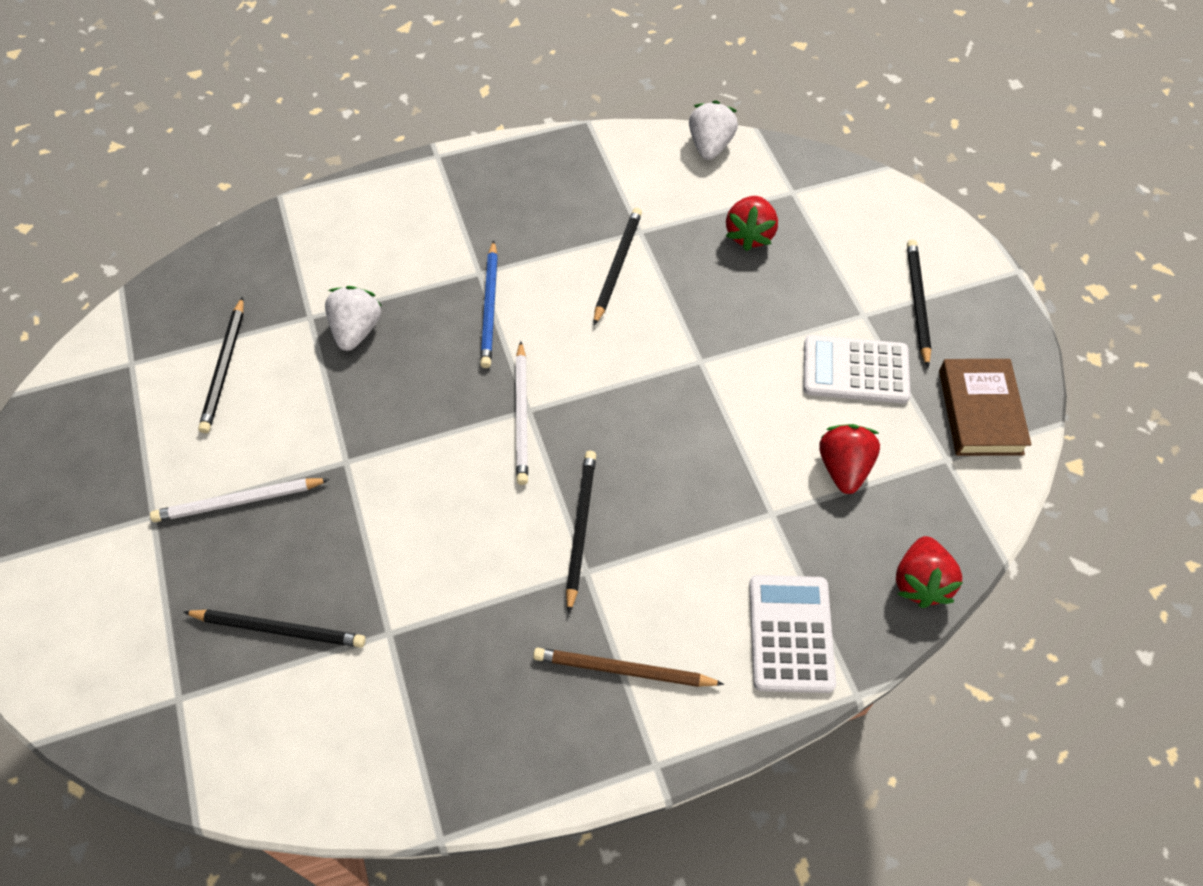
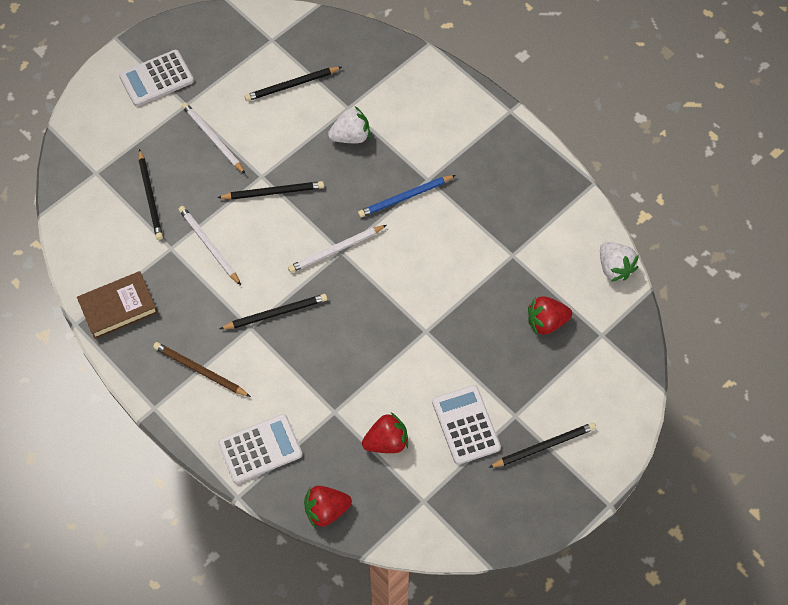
camera: 65 degrees right, 5 degrees up
brown pencil [533,648,725,687] -> brown pencil turned 45 degrees counterclockwise [153,342,251,397]
black pencil [594,208,642,325] -> black pencil moved to [217,181,324,200]
white strawberry [689,100,738,160] -> white strawberry turned 75 degrees clockwise [600,242,639,282]
brown book [939,359,1032,456] -> brown book moved to [77,271,158,339]
none -> white calculator [119,50,194,107]
none -> white pencil [178,206,241,285]

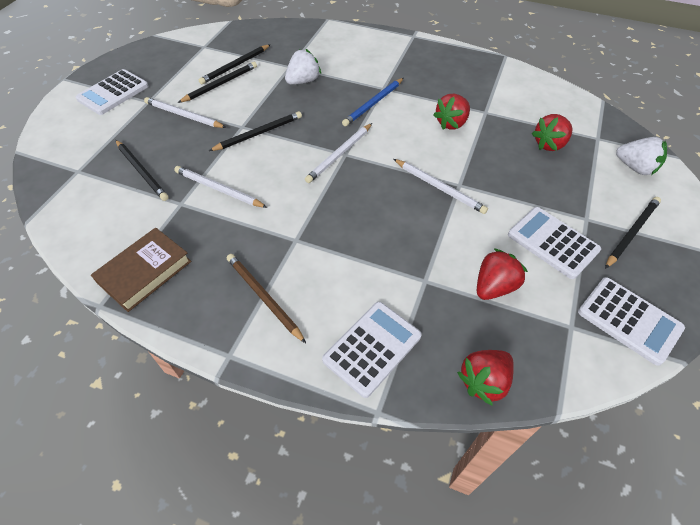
camera: 25 degrees left, 10 degrees down
brown pencil [153,342,251,397] -> brown pencil turned 45 degrees clockwise [227,254,306,343]
black pencil [220,294,327,329] -> black pencil moved to [178,62,257,103]
white strawberry [600,242,639,282] -> white strawberry moved to [616,137,667,175]
none -> white pencil [394,159,488,214]
none -> red strawberry [433,94,470,130]
none -> white calculator [578,277,685,366]

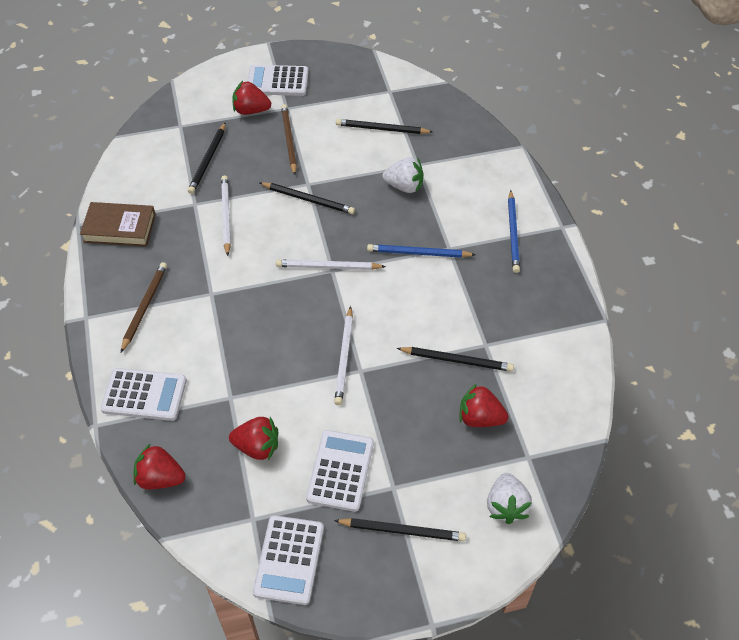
camera: 55 degrees right, 0 degrees up
white pencil [144,97,227,128] -> brown pencil [281,104,297,175]
black pencil [178,62,257,103] -> black pencil moved to [397,347,514,372]
red strawberry [433,94,470,130] -> red strawberry moved to [233,81,271,115]
none -> blue pencil [508,190,520,273]

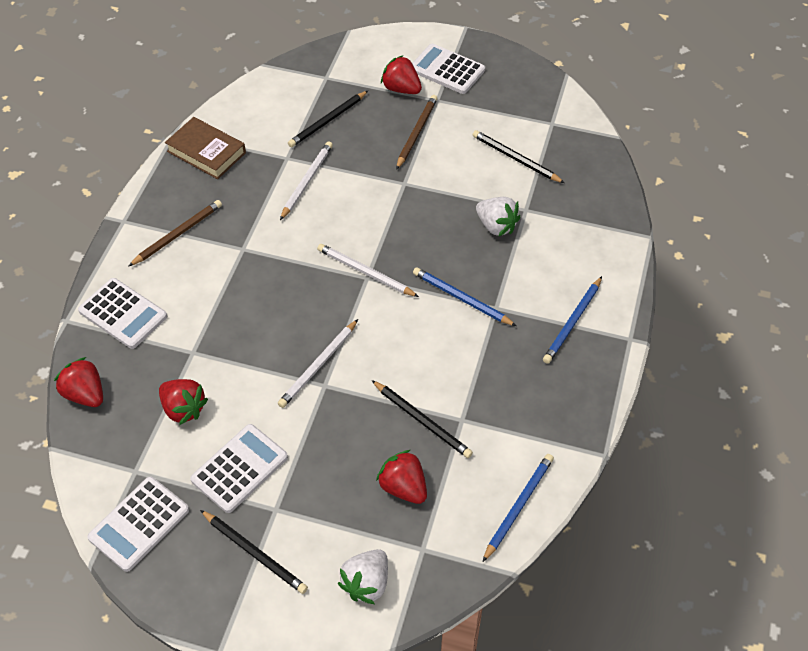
camera: 30 degrees right, 0 degrees up
black pencil [259,182,355,214] -> none
none -> blue pencil [483,454,554,562]

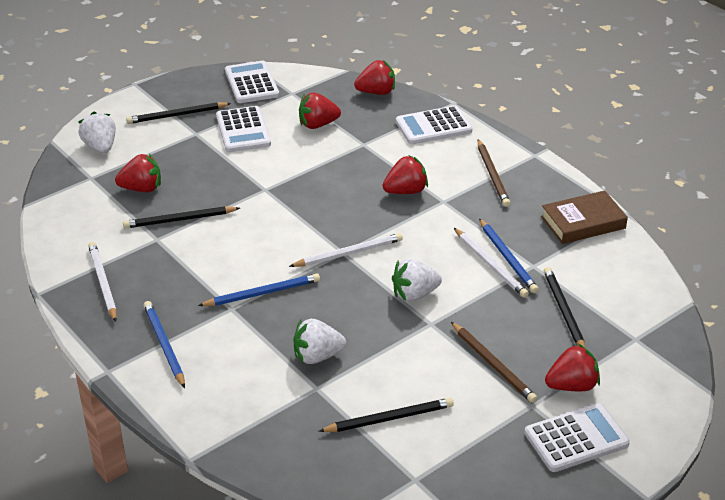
camera: 125 degrees right, 15 degrees down
white pencil [278,319,358,408] -> white pencil moved to [88,242,117,322]
blue pencil [483,454,554,562] -> blue pencil moved to [479,218,539,293]
none -> red strawberry [383,155,428,194]
none -> white strawberry [392,259,442,302]

